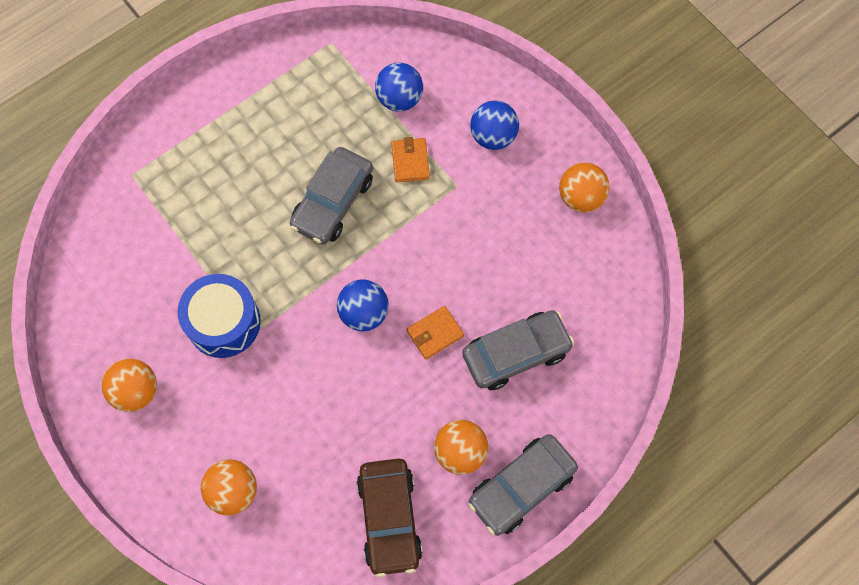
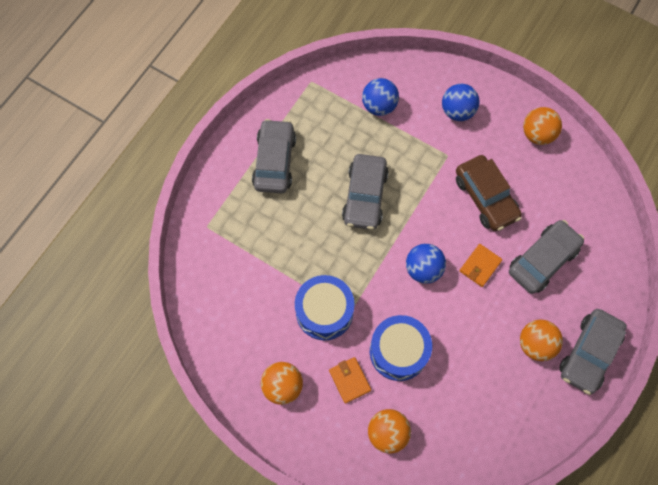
camera: 20 degrees left, 0 degrees up
brown car [357,458,423,577] -> brown car moved to [456,155,522,231]
orange wallet [391,137,430,182] -> orange wallet moved to [329,357,371,404]
none -> grey car [252,119,296,193]
none -> blue drum [370,315,432,381]

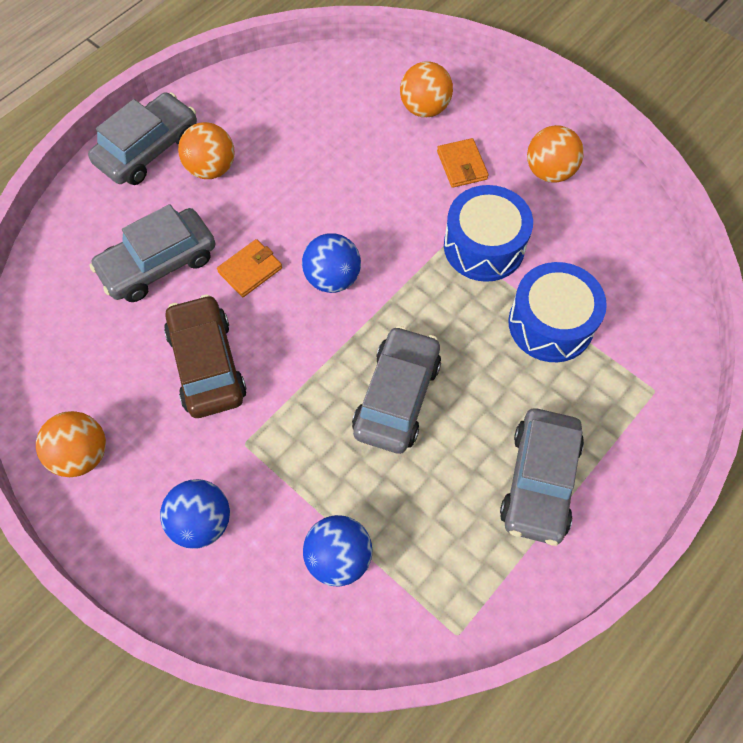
camera: 170 degrees left, 5 degrees down
blue drum [370,315,432,381] -> blue drum moved to [508,262,607,362]

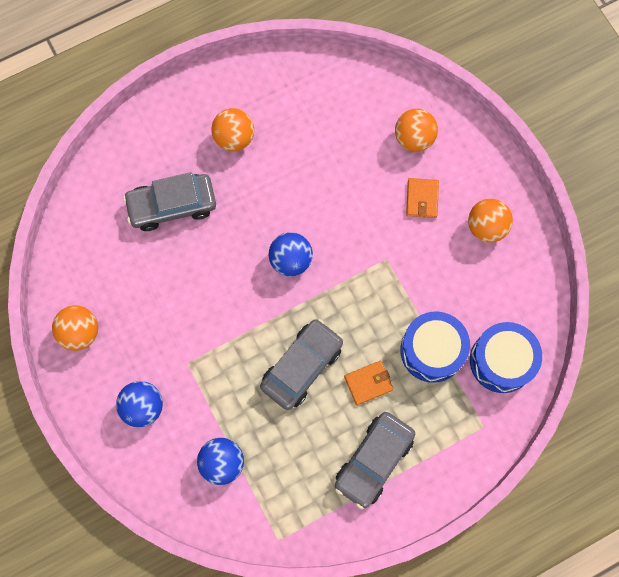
camera: 20 degrees right, 10 degrees up
grey car [88,92,197,185] -> none
brown car [164,294,247,418] -> none
orange wallet [217,239,282,297] -> orange wallet moved to [344,361,393,405]
blue drum [444,185,533,282] -> blue drum moved to [470,322,542,393]

